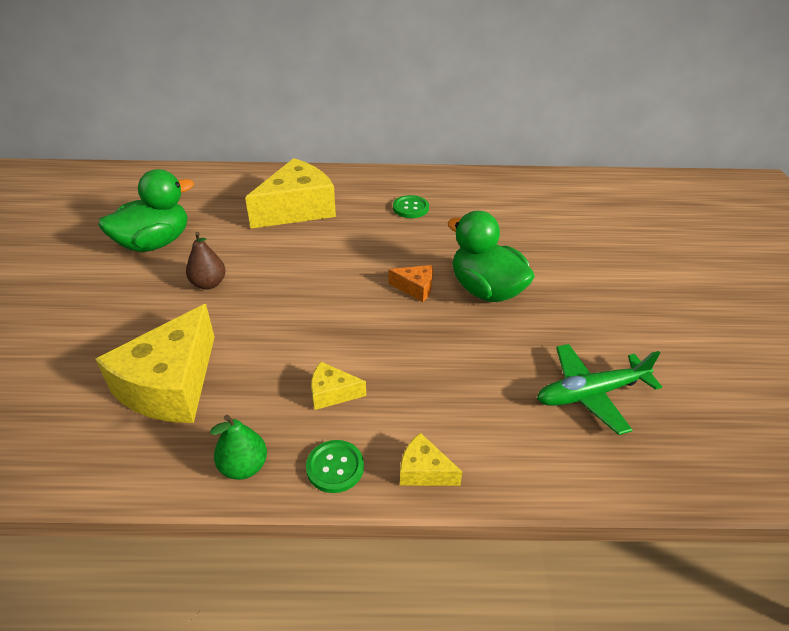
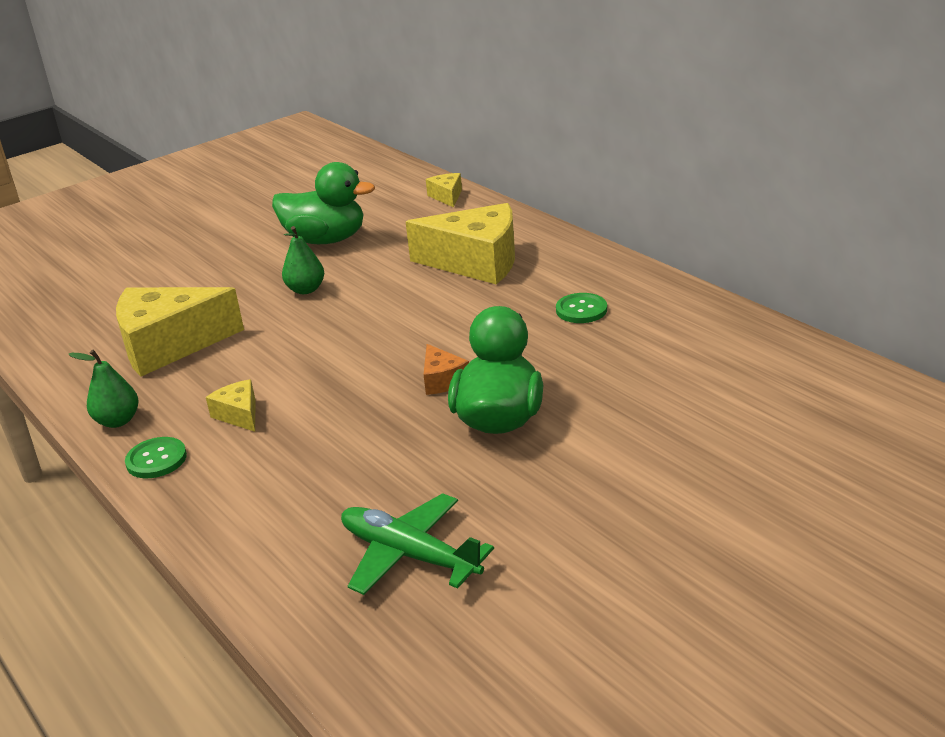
camera: 55 degrees right, 10 degrees down
brown pear [186,232,226,289] -> green pear [282,226,324,294]
yellow cheese [400,433,462,486] -> yellow cheese moved to [426,173,462,208]

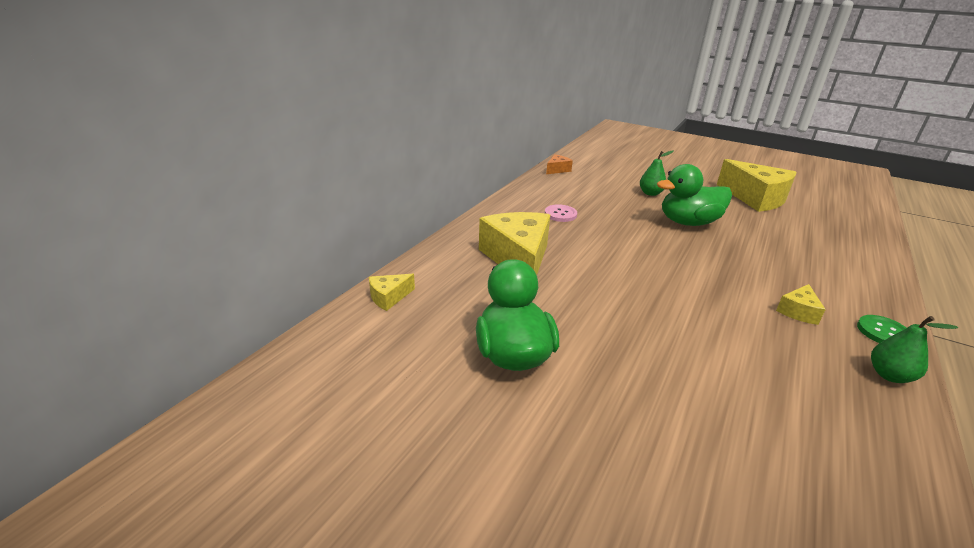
camera: 115 degrees left, 0 degrees up
yellow cheese [116,287,244,377] -> yellow cheese moved to [717,159,797,212]
green pear [282,226,324,294] -> green pear moved to [640,151,673,196]
green plane [341,493,494,595] -> none
orange cheese [424,344,469,395] -> orange cheese moved to [546,154,573,174]
green button [556,293,607,323] -> pink button [545,204,577,222]

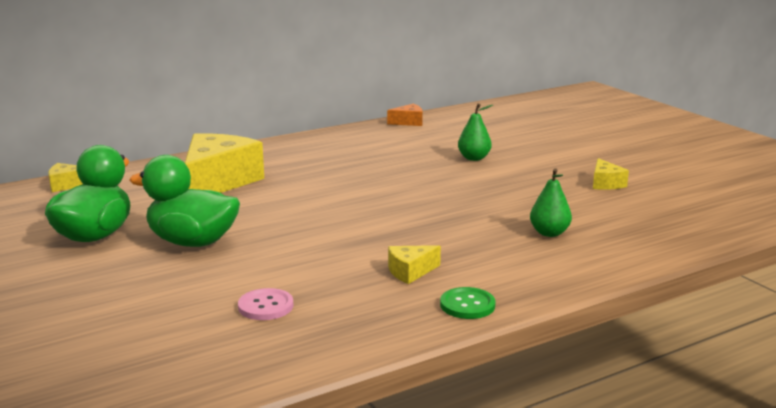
camera: 30 degrees right, 10 degrees down
pink button [545,204,577,222] -> pink button moved to [238,288,294,320]
green duck [657,164,732,226] -> green duck moved to [129,155,240,247]
yellow cheese [717,159,797,212] -> yellow cheese [593,158,629,190], size x0.45
green pear [871,316,958,383] -> green pear moved to [530,168,572,237]

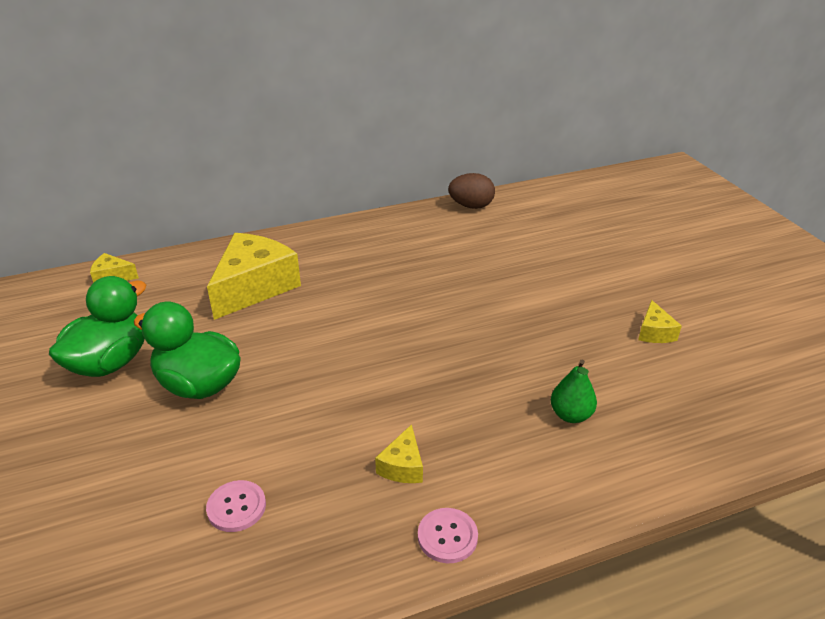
camera: 10 degrees right, 15 degrees up
orange cheese [387,104,423,126] -> brown egg [448,173,495,209]
yellow cheese [388,245,441,284] -> yellow cheese turned 60 degrees counterclockwise [375,424,423,483]
green button [440,287,496,319] -> pink button [418,508,478,564]
green pear [458,103,493,161] -> none

